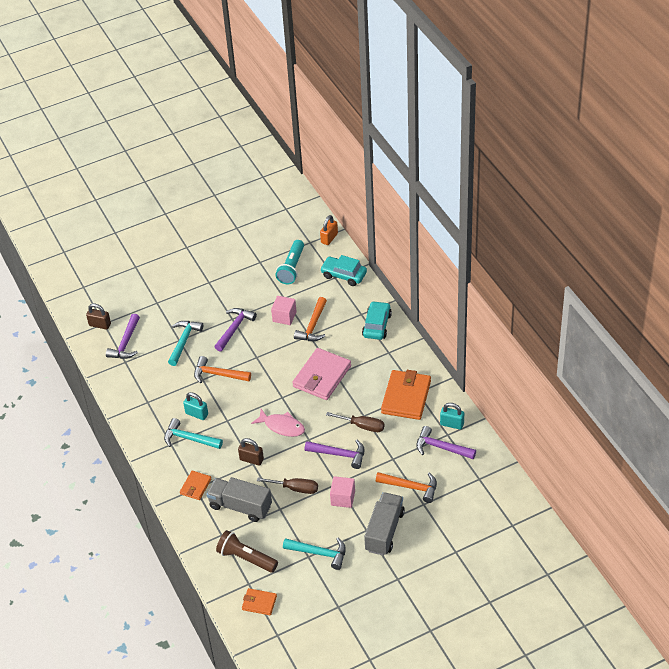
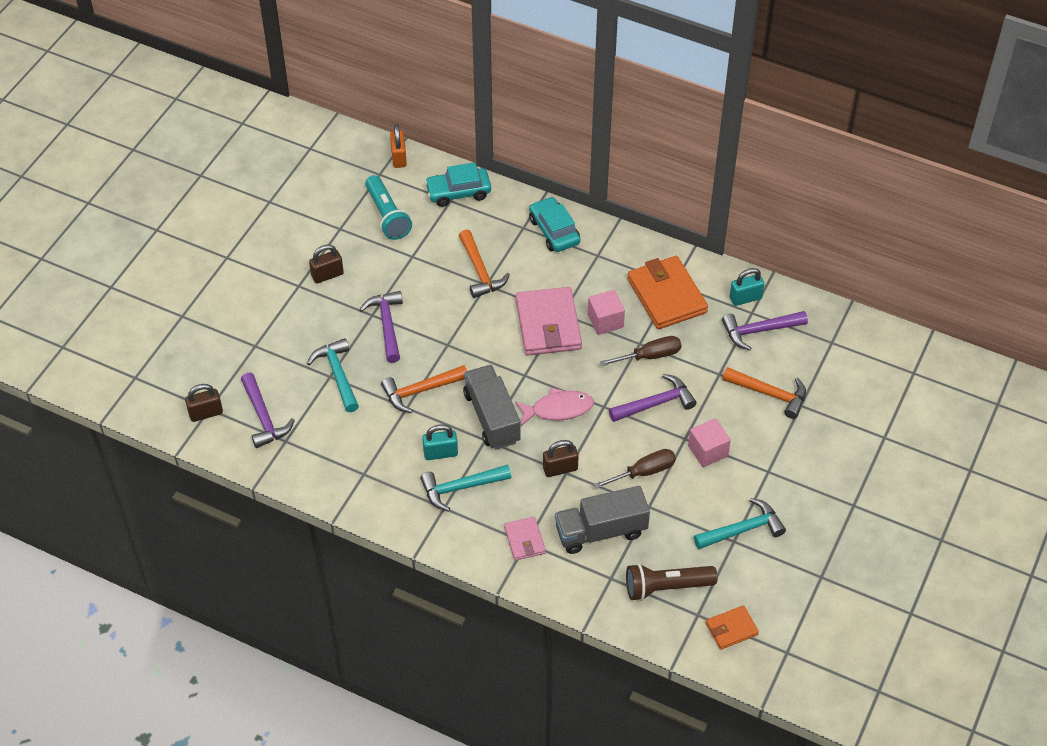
camera: 40 degrees left, 5 degrees up
orange wallet [180,471,212,500] -> pink wallet [504,517,546,561]
pink cube [271,296,297,325] -> pink cube moved to [588,290,625,335]
grey truck [364,492,405,556] -> grey truck moved to [463,365,521,450]
orange hammer [376,472,437,503] -> orange hammer turned 45 degrees clockwise [722,367,806,419]
none -> brown padlock [309,244,344,284]

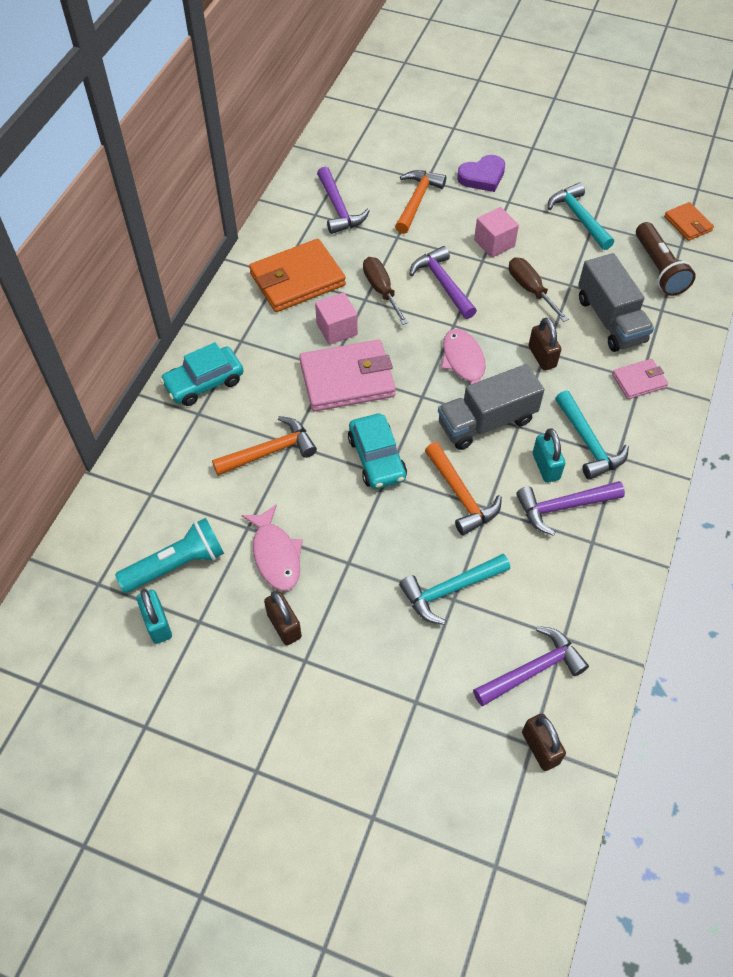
camera: 95 degrees left, 5 degrees up
purple hammer [359,291,403,363] -> purple hammer moved to [516,481,625,536]
orange padlock [390,124,407,168] -> none
turquoise car [425,162,491,207] -> turquoise car moved to [348,414,407,489]
turquoise padlock [730,268,765,306] -> turquoise padlock moved to [137,589,172,644]
none -> pink fish [241,504,303,591]
none -> purple heart [457,155,505,192]

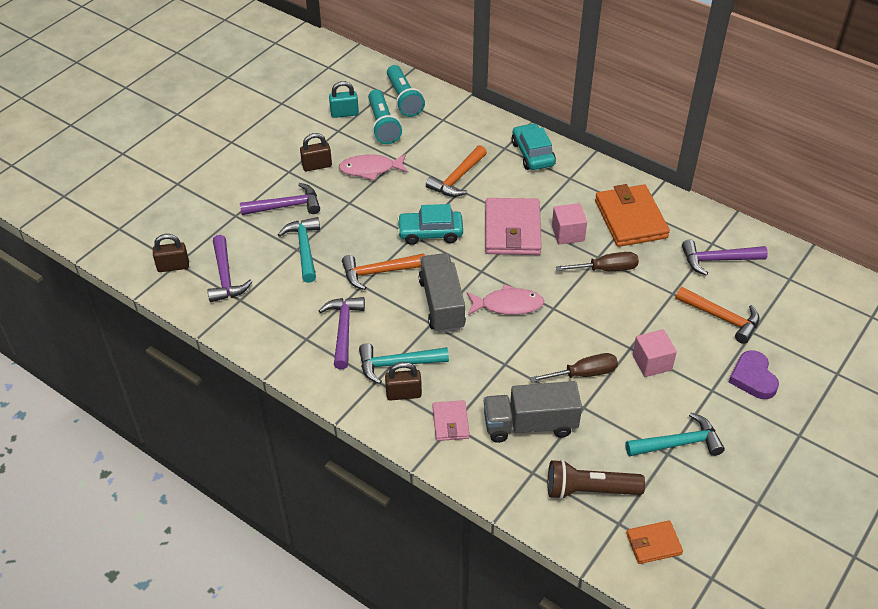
camera: 105 degrees right, 10 degrees down
orange hammer [212,416,317,476] -> orange hammer turned 45 degrees clockwise [426,145,487,197]
purple hammer [409,246,477,319] -> purple hammer moved to [240,183,320,215]
brown padlock [529,318,561,371] -> brown padlock moved to [385,362,422,401]
turquoise padlock [533,428,565,483] -> none
none -> turquoise flashlight [387,65,425,117]

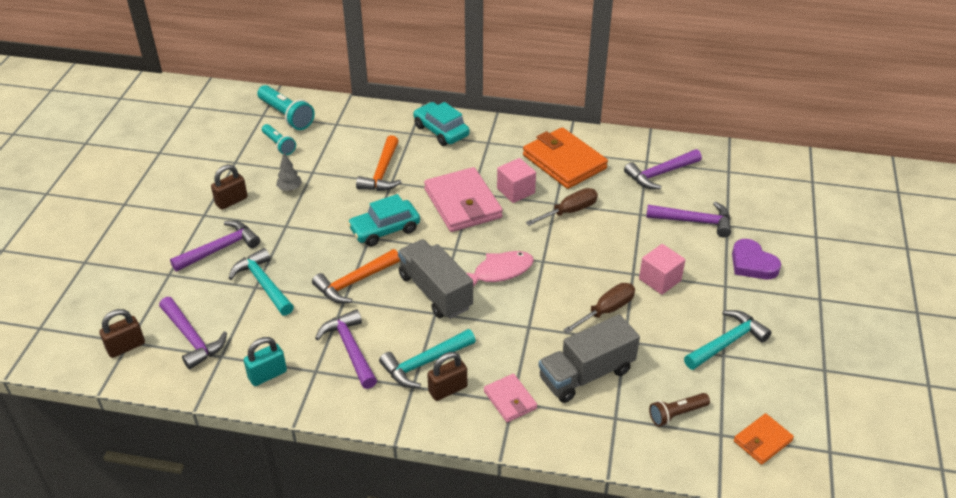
camera: 25 degrees left, 5 degrees down
turquoise padlock [329,81,359,118] -> turquoise padlock moved to [244,337,287,386]
pink fish [339,154,408,180] -> grey tree [276,153,302,191]
turquoise flashlight [368,89,402,144] -> turquoise flashlight [262,124,296,155], size x0.63
brown flashlight [548,459,645,500] -> brown flashlight [649,393,710,427], size x0.63
orange hammer [675,287,759,344] -> purple hammer [646,202,731,238]

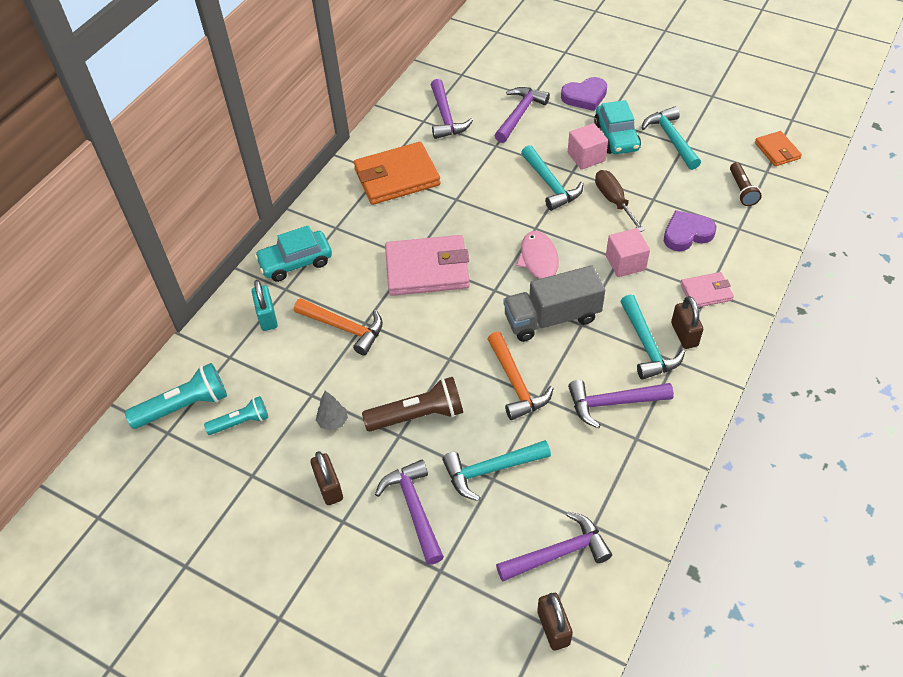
camera: 70 degrees left, 10 degrees up
turquoise padlock [244,337,287,386] -> turquoise padlock moved to [252,280,278,331]
turquoise car [347,194,420,247] -> turquoise car moved to [594,100,641,154]
pink cube [497,158,536,203] -> pink cube moved to [606,228,650,277]
brown screwdriver [526,188,598,226] -> none
grey truck [538,314,640,403] -> purple heart [664,210,716,251]
none -> brown flashlight [362,377,463,431]
none -> turquoise hammer [521,145,584,211]

